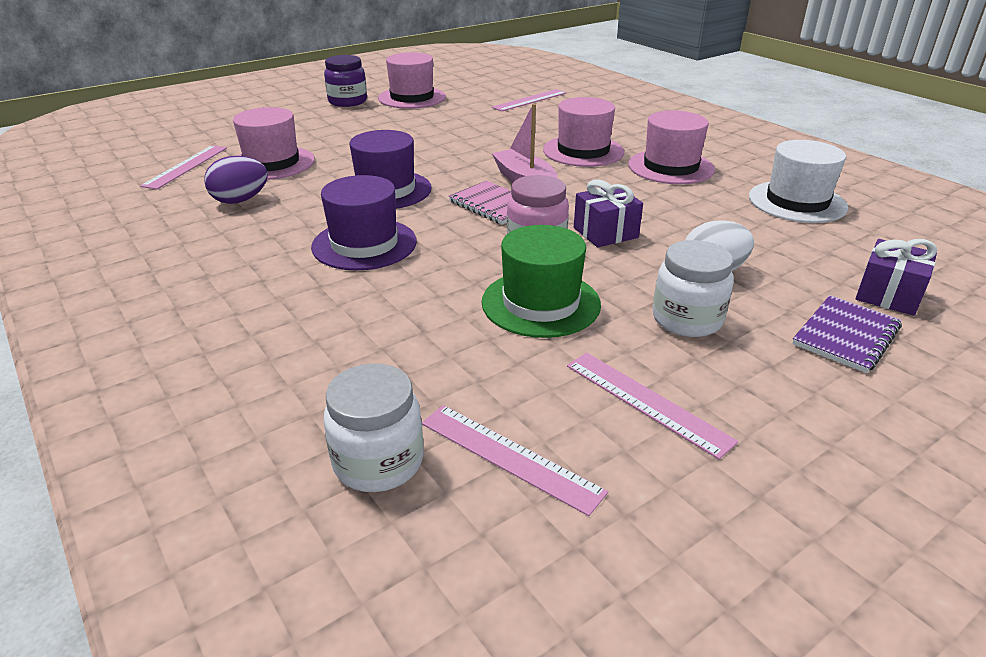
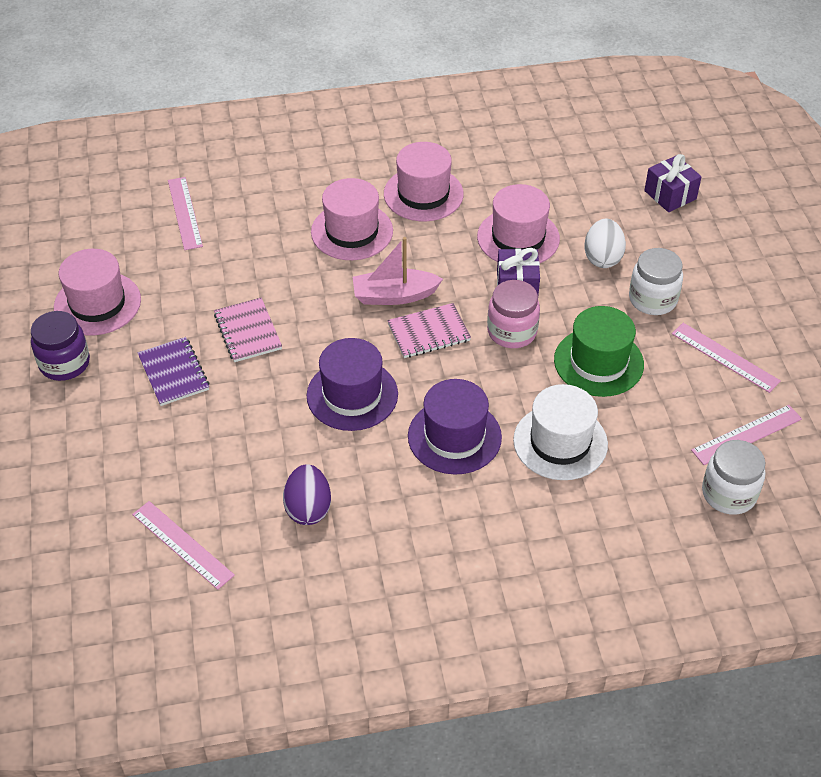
camera: 65 degrees left, 15 degrees up
pink hat [233,107,315,180] -> pink hat moved to [477,184,560,263]
pink ruler [567,353,738,459] -> pink ruler turned 60 degrees clockwise [672,323,781,393]
white hat [749,140,848,223] -> white hat moved to [513,384,608,480]
purple notebook [792,295,902,373] -> purple notebook moved to [138,337,209,406]
none -> pink notebook [214,298,282,362]

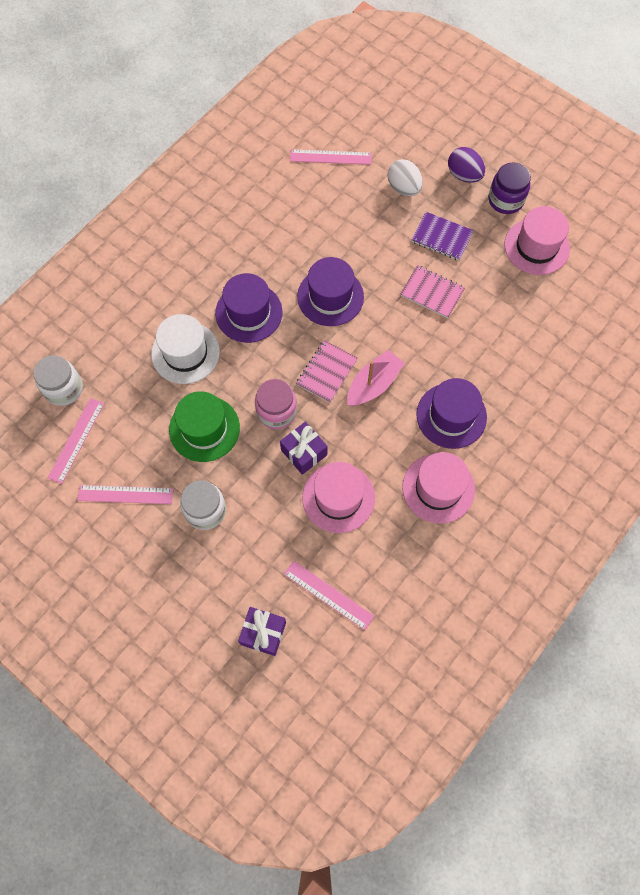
camera: 140 degrees right, 20 degrees up
pink ruler [168,177,203,250] -> pink ruler moved to [284,561,374,630]
purple egg [283,464,331,525] -> purple egg moved to [448,147,485,183]
pink hat [311,178,393,260] -> purple hat [416,378,487,449]
white egg [584,219,626,268] -> white egg moved to [388,159,423,196]

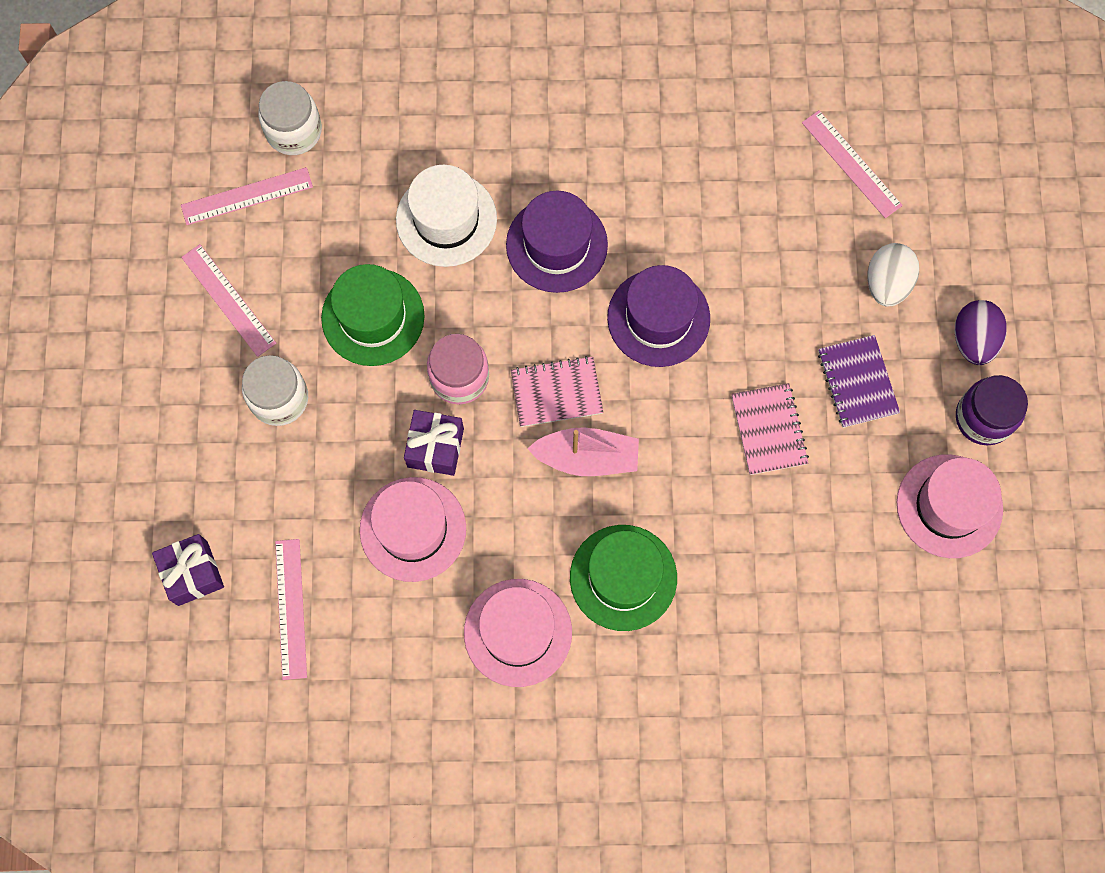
camera: 50 degrees right, 5 degrees up
purple hat [416,378,487,449] -> green hat [570,525,677,631]

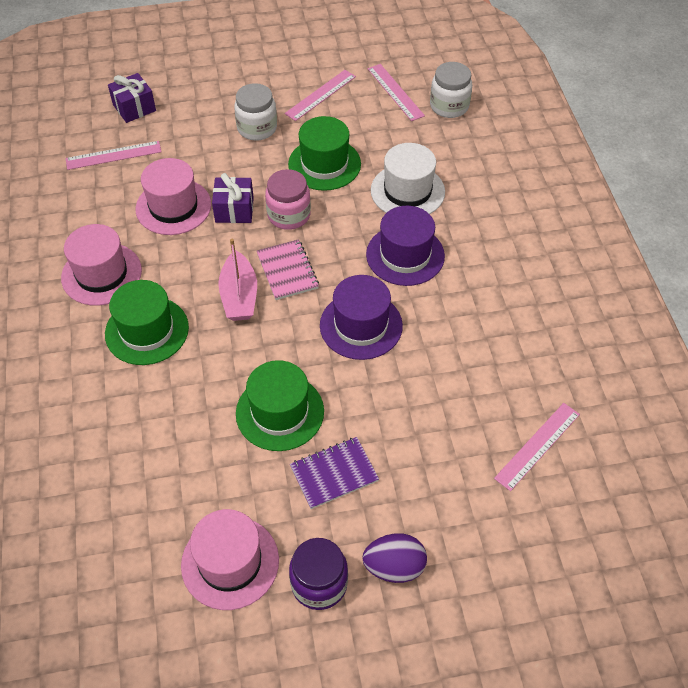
camera: 80 degrees right, 20 degrees down
pink notebook [731,383,809,475] -> green hat [236,360,324,451]
white egg [867,243,919,306] -> none

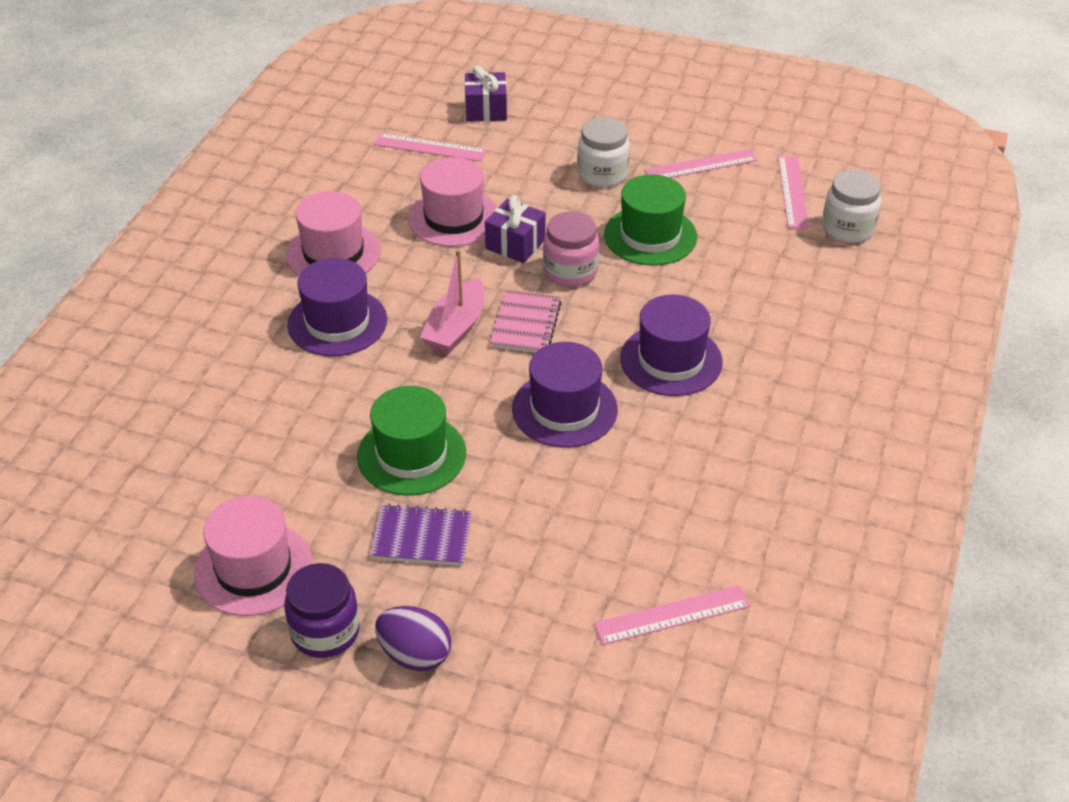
camera: 30 degrees right, 10 degrees down
green hat [105,280,189,365] -> purple hat [287,258,387,356]
white hat [371,143,445,214] -> none

